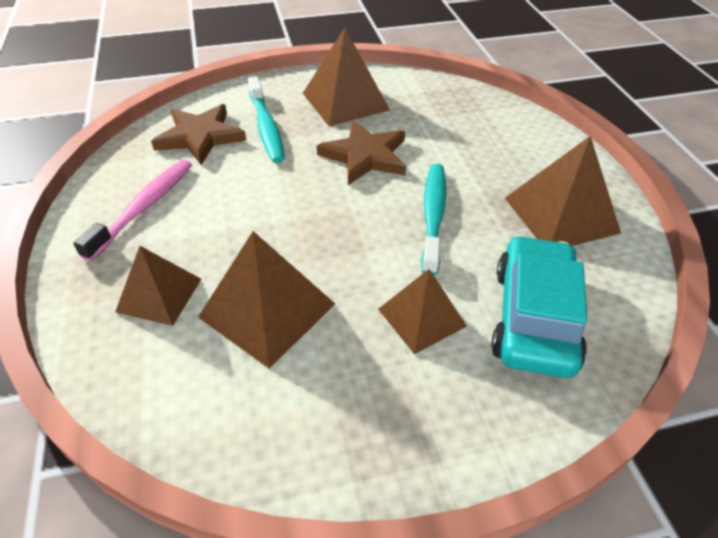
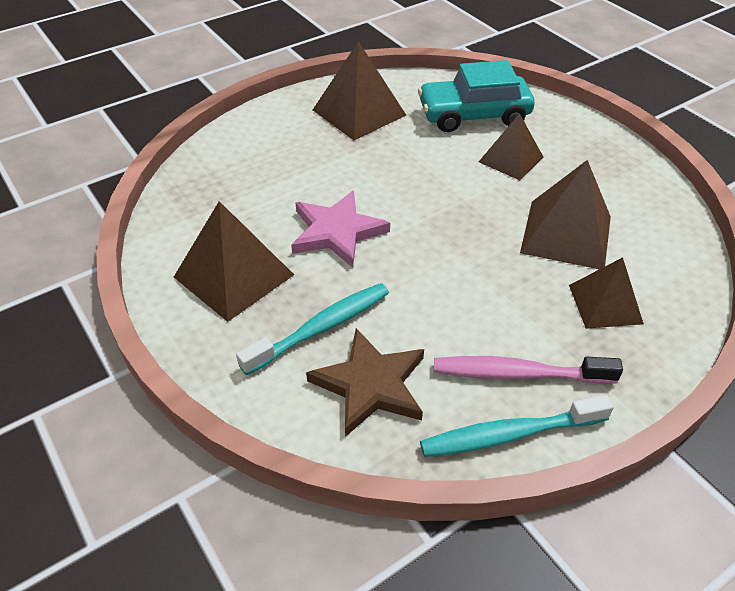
camera: 110 degrees left, 0 degrees up
brown star [317,120,406,185] -> pink star [291,190,390,268]
turquoise toothbrush [421,164,446,275] -> turquoise toothbrush moved to [420,395,614,457]

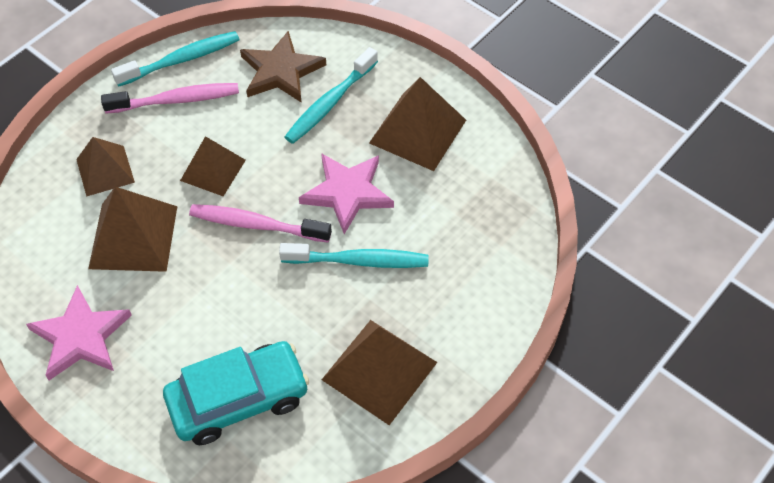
camera: 165 degrees right, 10 degrees up
brown pyramid [479,113,543,180] -> brown pyramid moved to [180,136,246,196]
none -> pink star [26,285,132,380]
none -> pink toothbrush [189,204,332,243]
none -> turquoise toothbrush [279,243,429,268]

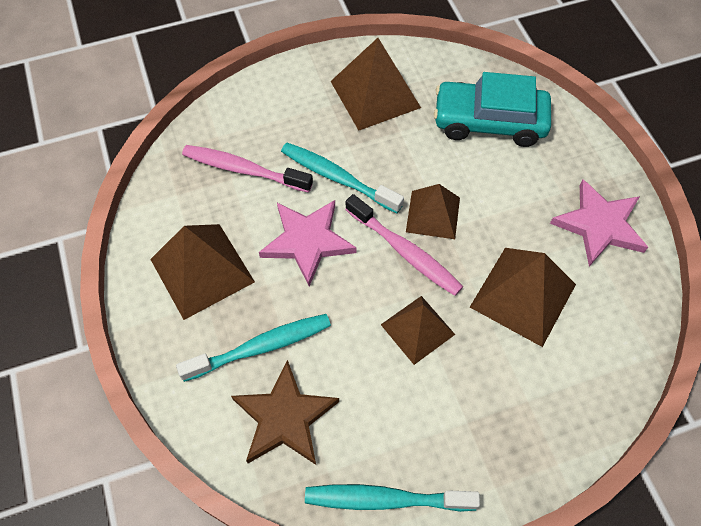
camera: 150 degrees left, 5 degrees up
brown pyramid [76,137,135,197] -> brown pyramid moved to [406,184,460,239]
pink toothbrush [101,83,239,113] -> pink toothbrush moved to [182,145,313,193]

